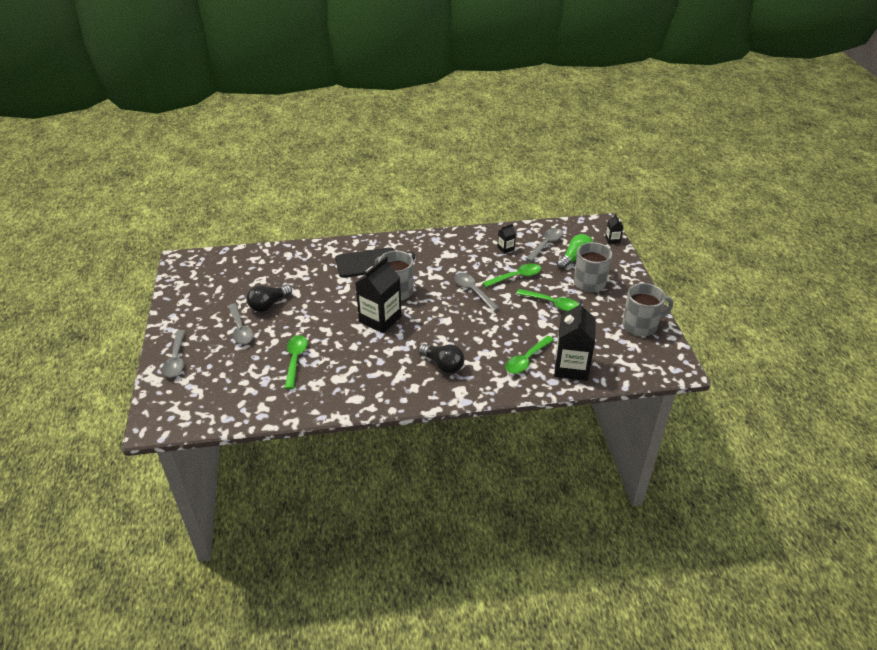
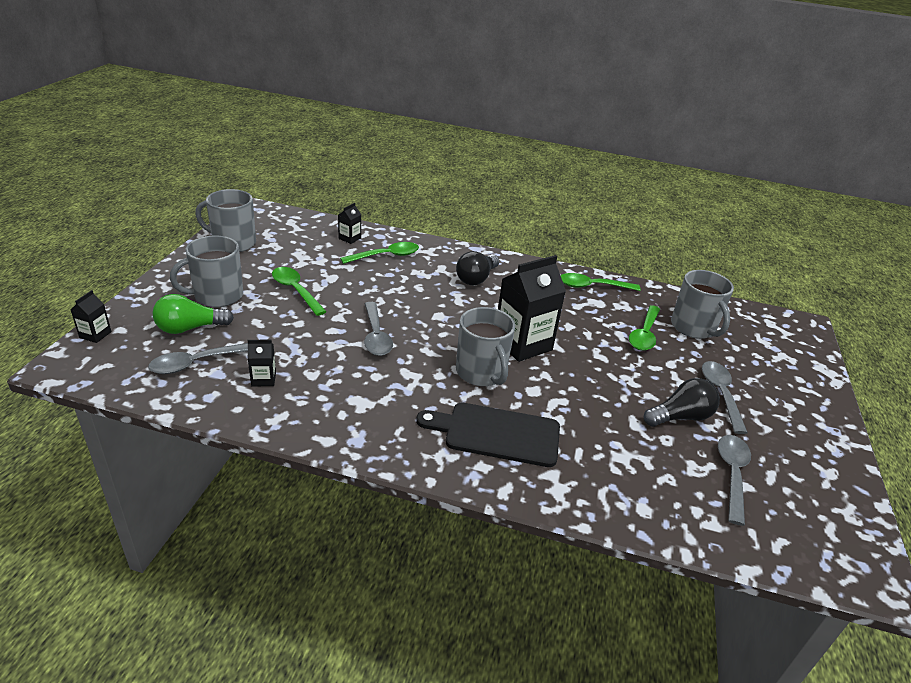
camera: 160 degrees left, 5 degrees down
grey spoon [162,330,185,377] -> grey spoon moved to [718,435,751,526]
black light bulb [418,344,464,374] -> black light bulb turned 120 degrees counterclockwise [456,251,499,285]
green spoon [483,263,541,287] -> green spoon moved to [561,273,641,291]
black carton [554,300,596,381] -> black carton [338,203,361,244], size x0.45
none -> grey mug [671,270,734,339]

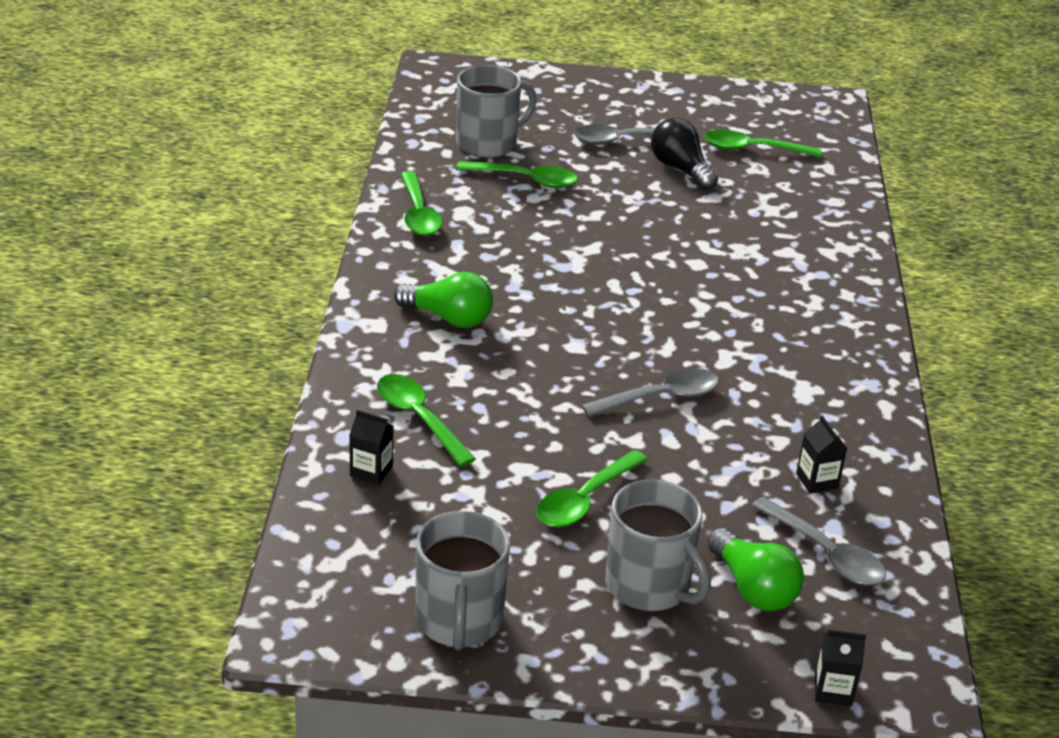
camera: 100 degrees left, 0 degrees up
black cutting board [416,403,560,467] -> none
black light bulb [456,251,499,285] -> green light bulb [394,272,493,328]
grey mug [456,307,515,386] -> none
black carton [498,255,566,362] -> none
grey spoon [718,435,751,526] -> green spoon [704,130,821,157]

